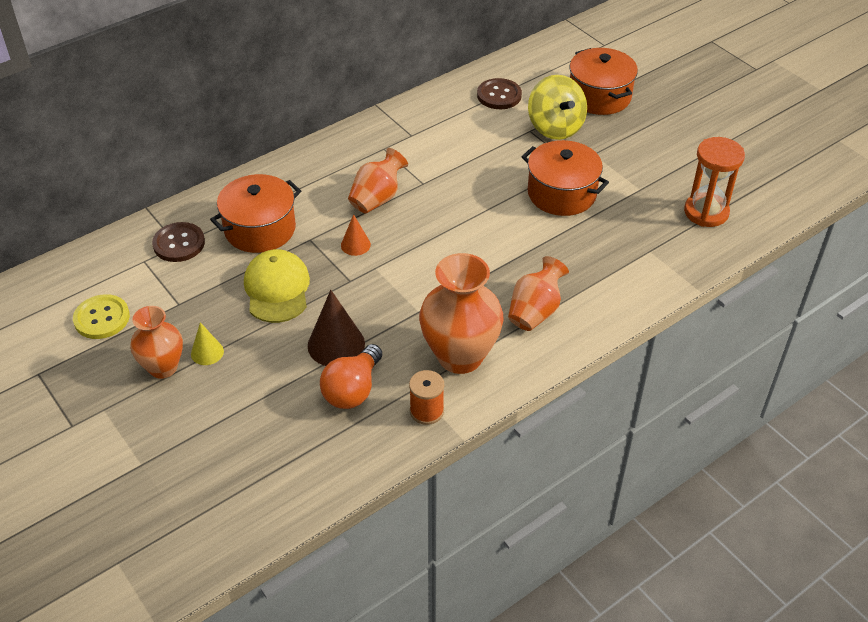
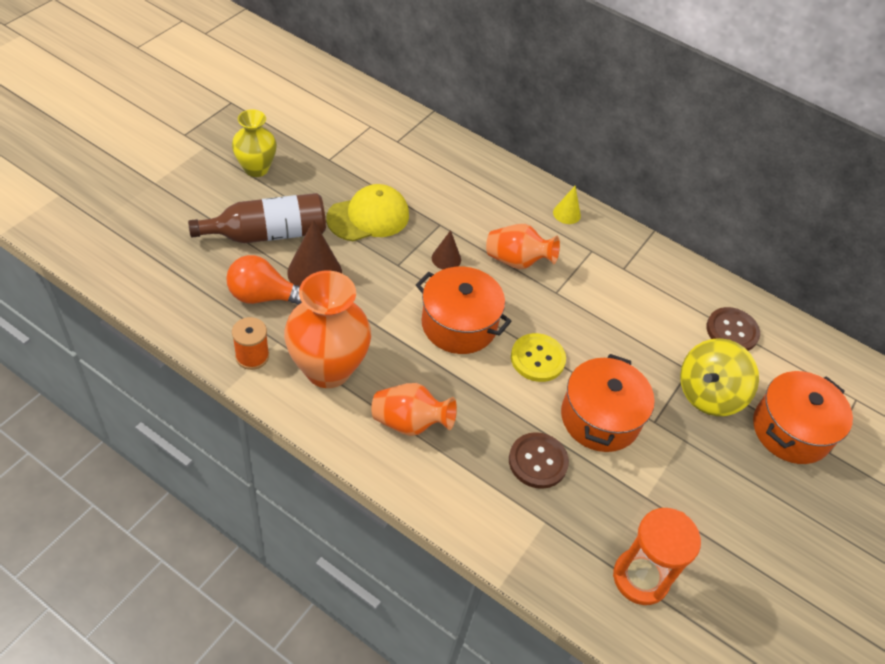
camera: 65 degrees right, 5 degrees up
yellow button [73,294,130,339] -> yellow button moved to [511,333,566,382]
orange vase [130,306,183,379] -> yellow vase [232,109,277,177]
brown button [152,222,205,262] -> brown button moved to [509,432,569,489]
yellow cone [191,322,224,365] -> yellow cone moved to [553,186,581,224]
orange pot [210,174,301,253] -> orange pot moved to [416,267,512,354]
orange cone [341,214,371,256] -> brown cone [432,230,461,270]
none -> brown bottle [188,193,326,243]

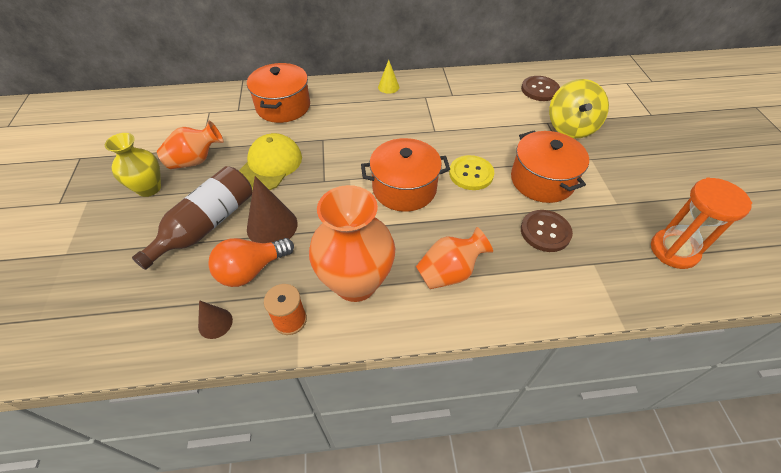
camera: 35 degrees left, 0 degrees up
brown cone [432,230,461,270] -> brown cone moved to [198,300,233,339]
orange vase [486,224,560,269] -> orange vase moved to [157,121,224,169]
orange pot [753,371,853,464] -> orange pot moved to [247,63,310,123]

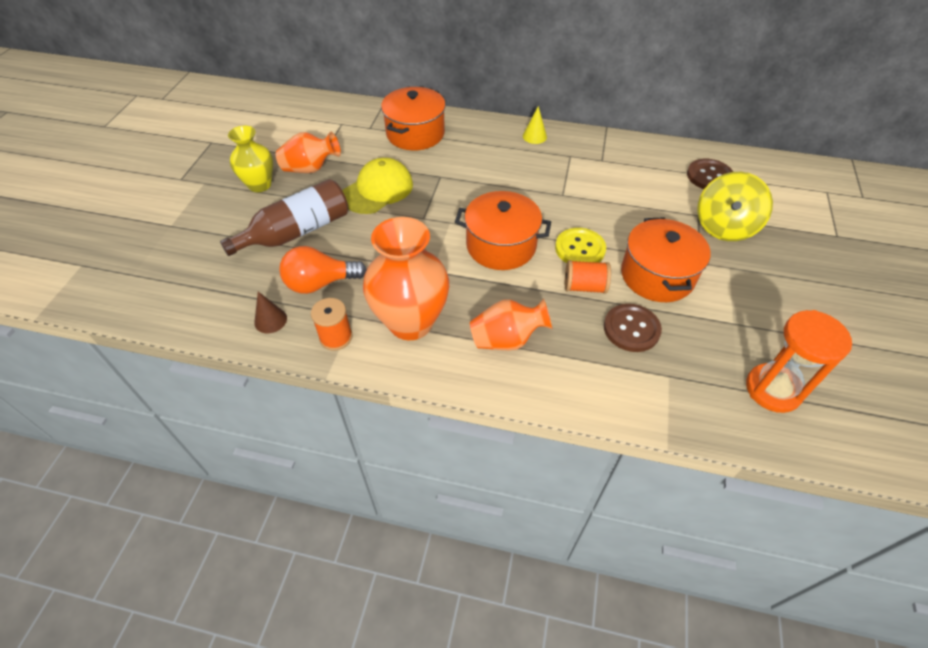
camera: 20 degrees right, 0 degrees up
brown cone [247,176,298,243] -> none
none -> orange spool [565,260,611,294]

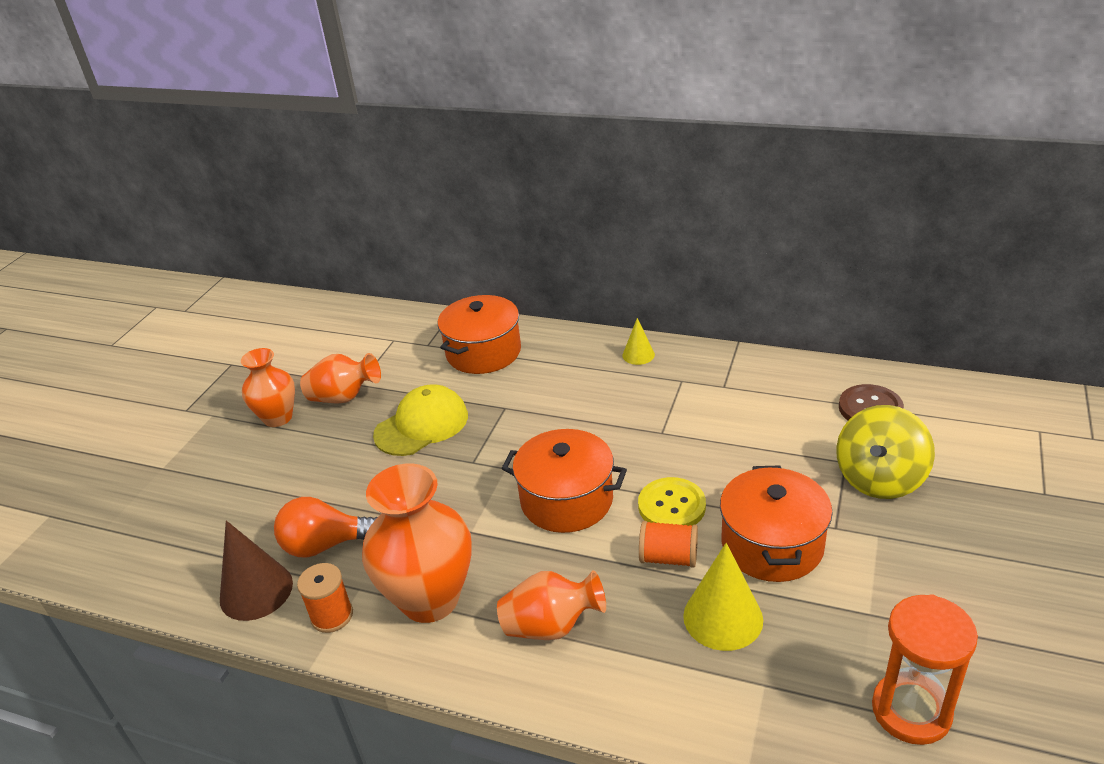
camera: 10 degrees right, 15 degrees down
brown bottle [220,179,348,256] -> none
yellow vase [228,126,273,192] -> orange vase [241,348,295,427]
brown cone [254,292,287,333] -> brown cone [220,521,293,621], size x1.76
brown button [604,304,662,352] -> yellow cone [683,543,763,651]

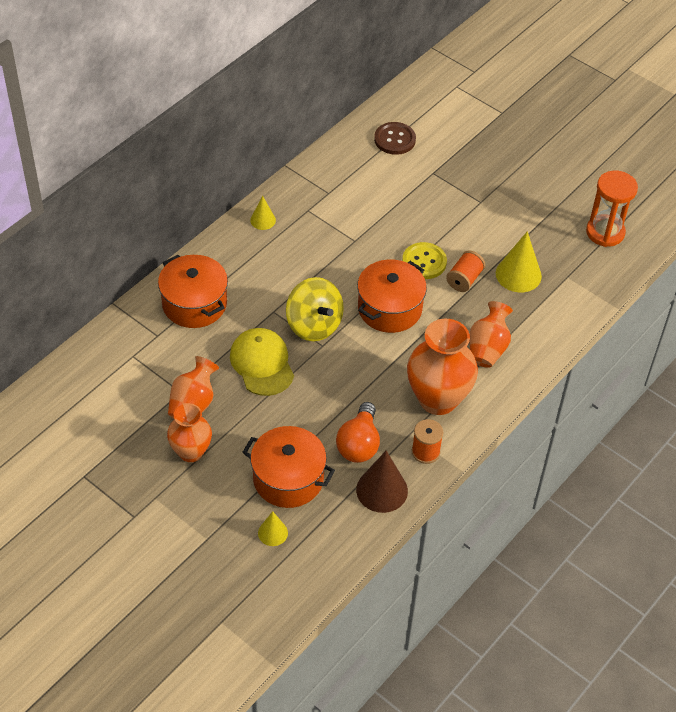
camera: 75 degrees left, 15 degrees up
orange pot [720,466,833,582] -> orange pot moved to [242,426,335,508]
yellow spinning top [836,405,935,499] -> yellow spinning top moved to [286,277,344,341]
none -> yellow cone [258,511,288,546]

